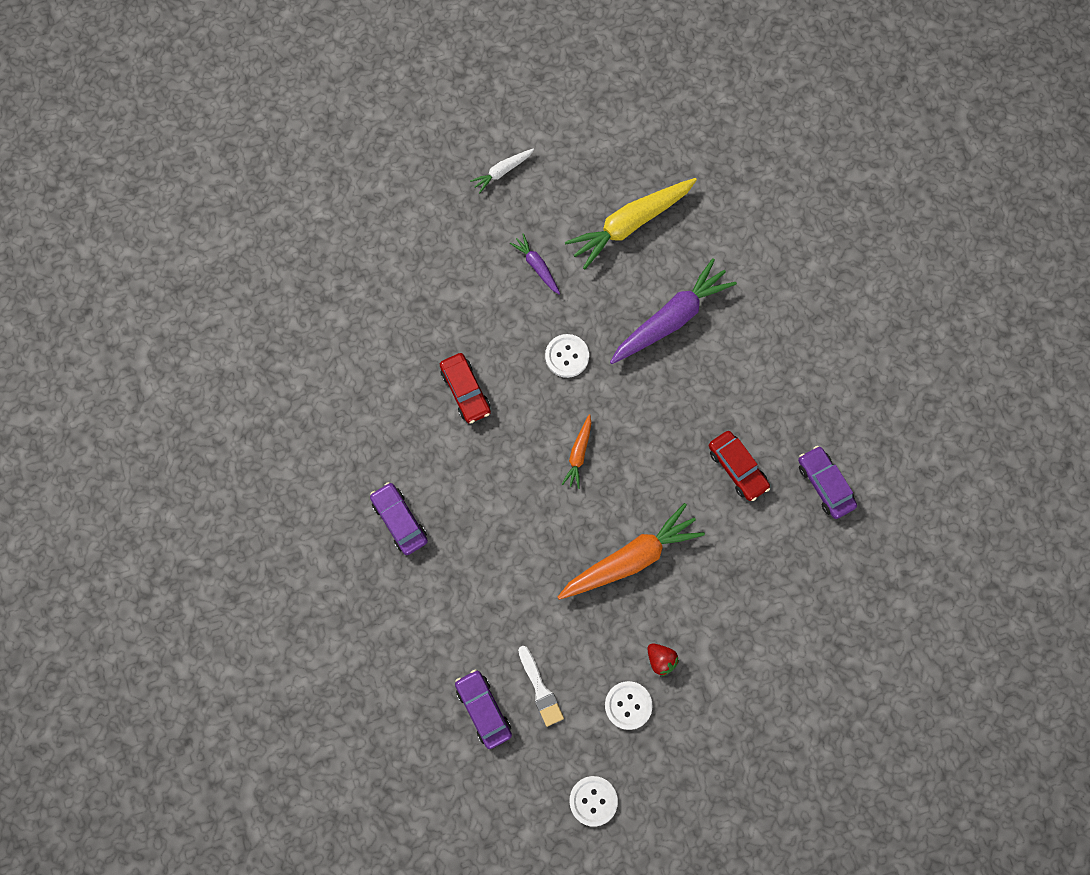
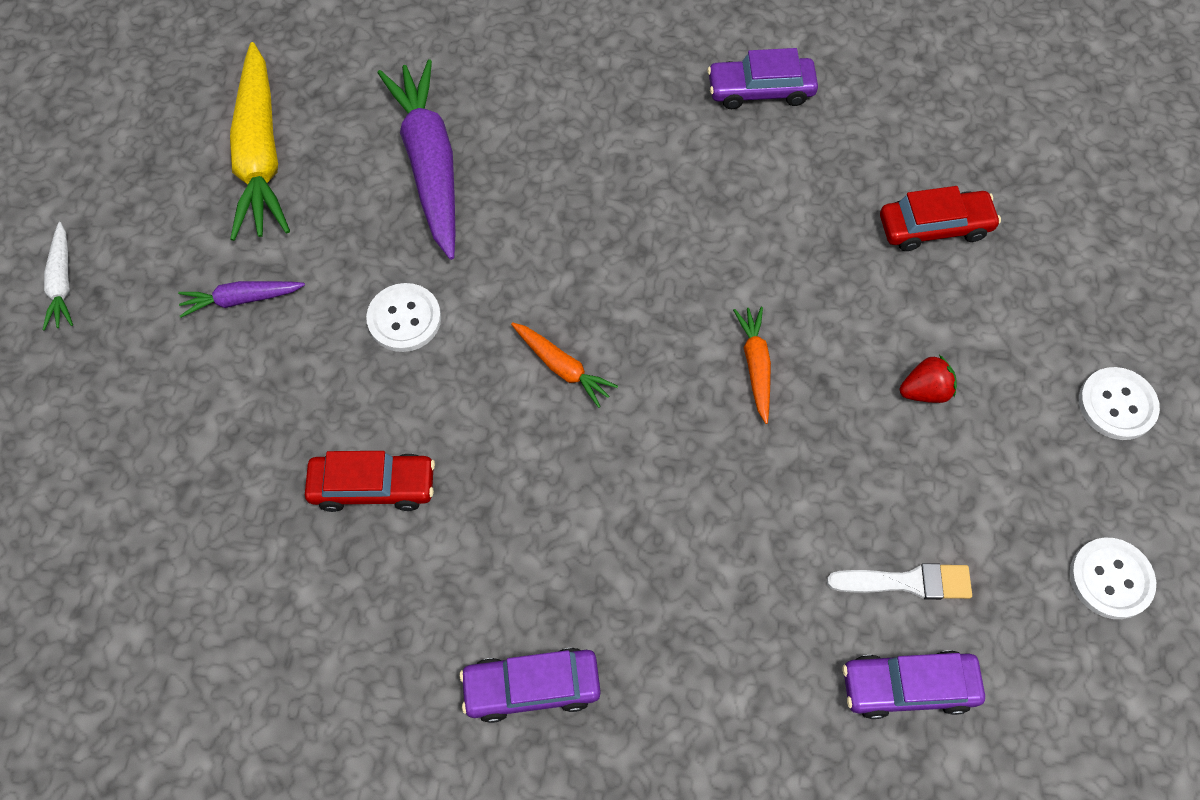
camera: 65 degrees left, 10 degrees down
orange carrot [558,503,705,600] -> orange carrot [733,307,771,424], size x0.49
white button [605,681,653,730] -> white button moved to [1079,367,1160,440]
red car [709,431,770,501] -> red car moved to [880,186,1001,251]

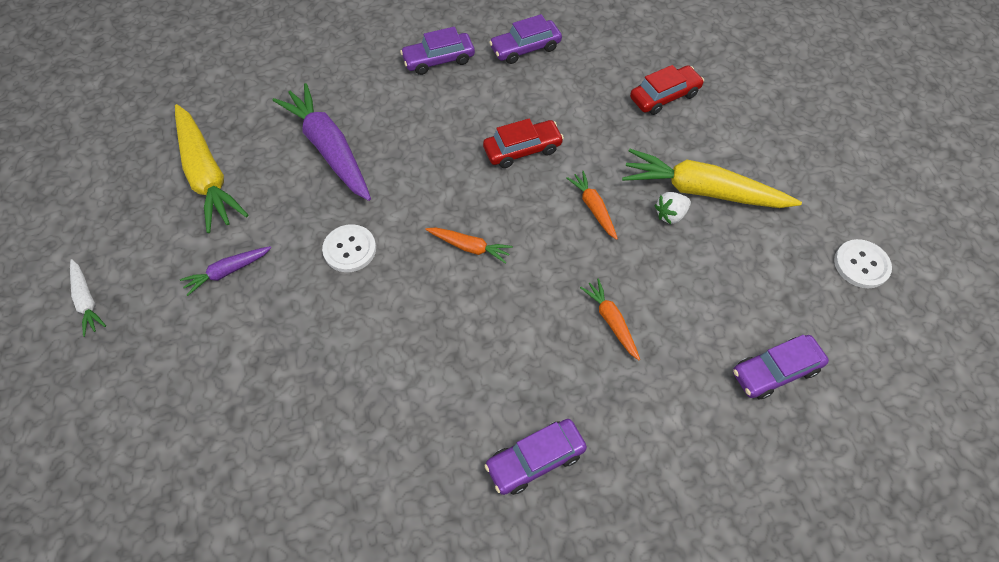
camera: 20 degrees left, 5 degrees down
red car [305,451,435,512] -> red car moved to [483,118,564,168]
white brush [827,563,972,600] -> none
red strawberry [900,355,957,403] -> yellow carrot [622,149,802,208]
white button [1079,367,1160,440] -> none
none -> purple car [400,27,475,75]
none -> orange carrot [580,278,640,360]
none -> white strawberry [654,192,691,224]

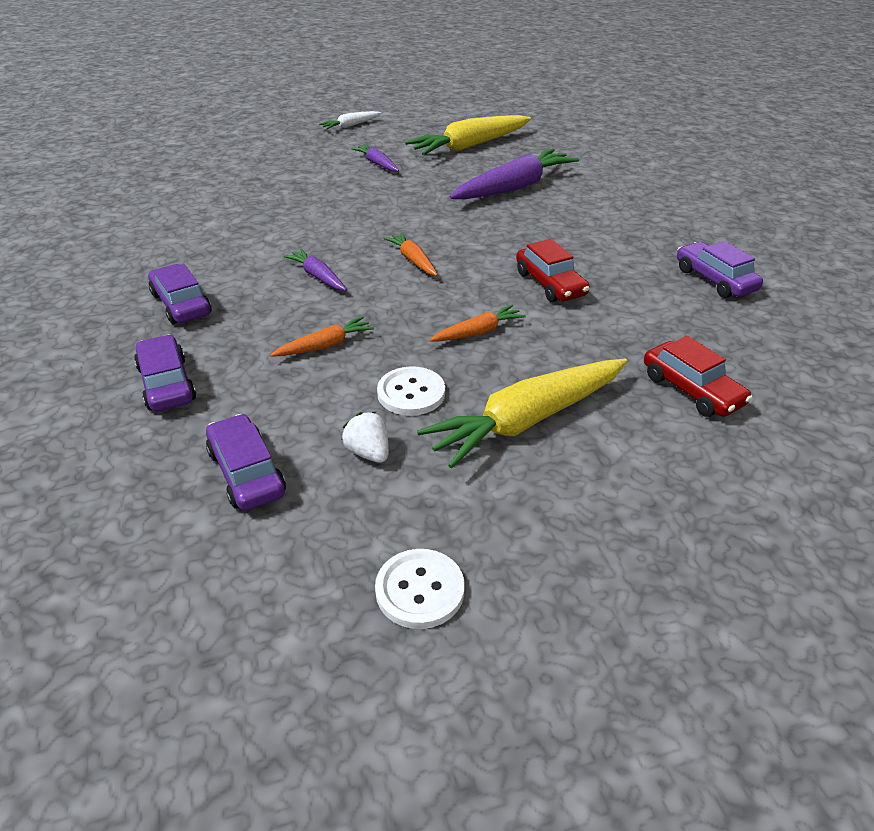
camera: 85 degrees right, 20 degrees down
white button [322,224,376,272] -> white button moved to [377,366,445,416]
purple car [400,27,475,75] -> purple car moved to [134,335,196,412]
orange carrot [426,227,513,264] -> orange carrot turned 135 degrees clockwise [383,233,438,276]
yellow carrot [622,149,802,208] -> yellow carrot turned 135 degrees counterclockwise [417,358,628,468]
white strawberry [654,192,691,224] -> white strawberry moved to [342,412,389,463]
none -> purple carrot [283,249,347,291]

